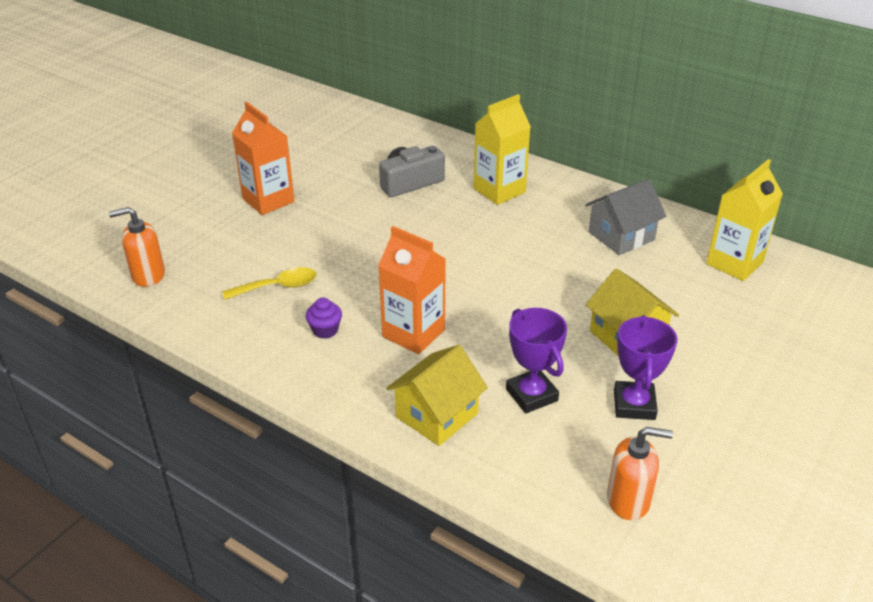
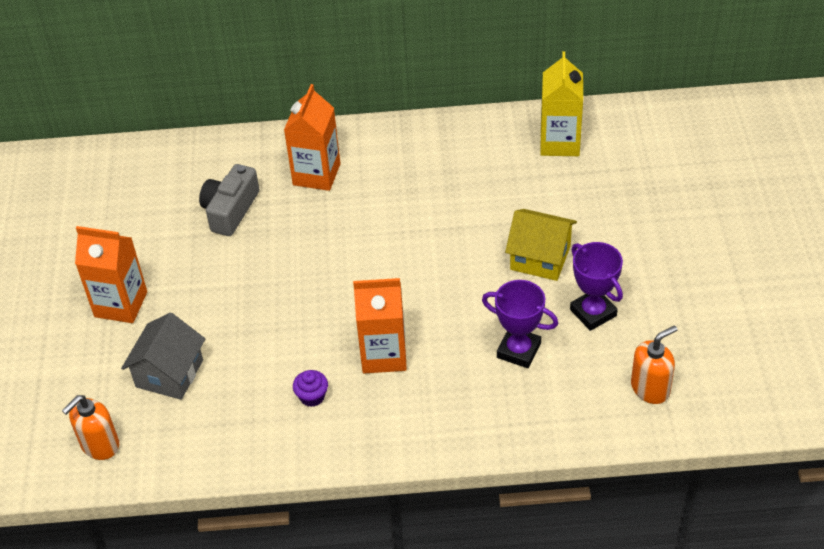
camera: 35 degrees left, 10 degrees up
yellow spoon [222,267,316,300] -> none
yellow house [386,345,488,446] -> none
yellow carton [474,94,531,205] -> orange carton [284,84,341,191]
grey house [585,179,666,255] -> grey house moved to [121,313,205,400]

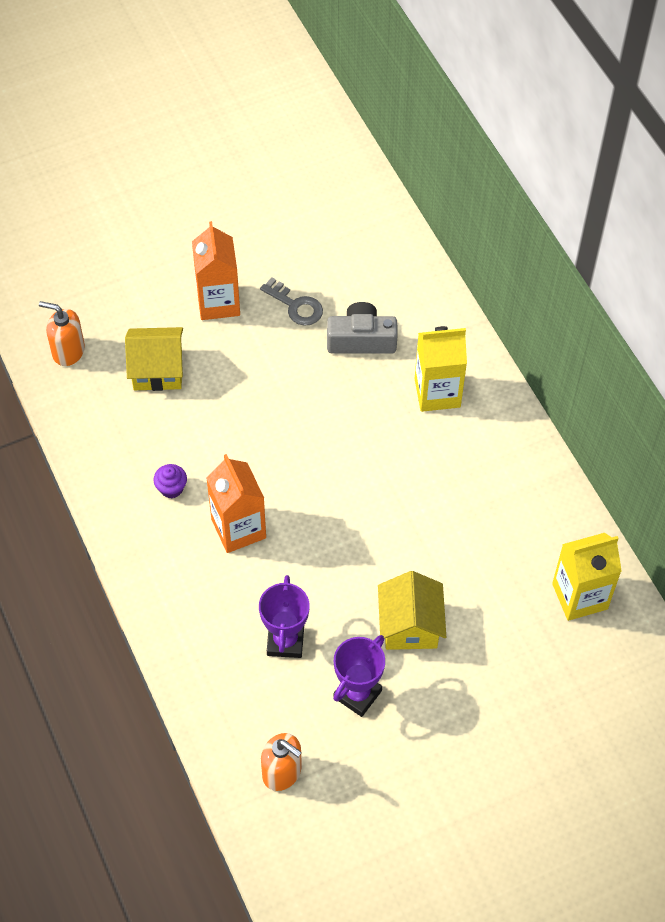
camera: 65 degrees right, 10 degrees up
grey house [121,313,205,400] -> yellow house [125,327,183,391]
orange carton [284,84,341,191] -> yellow carton [415,326,467,412]
none -> grey key [260,277,323,326]

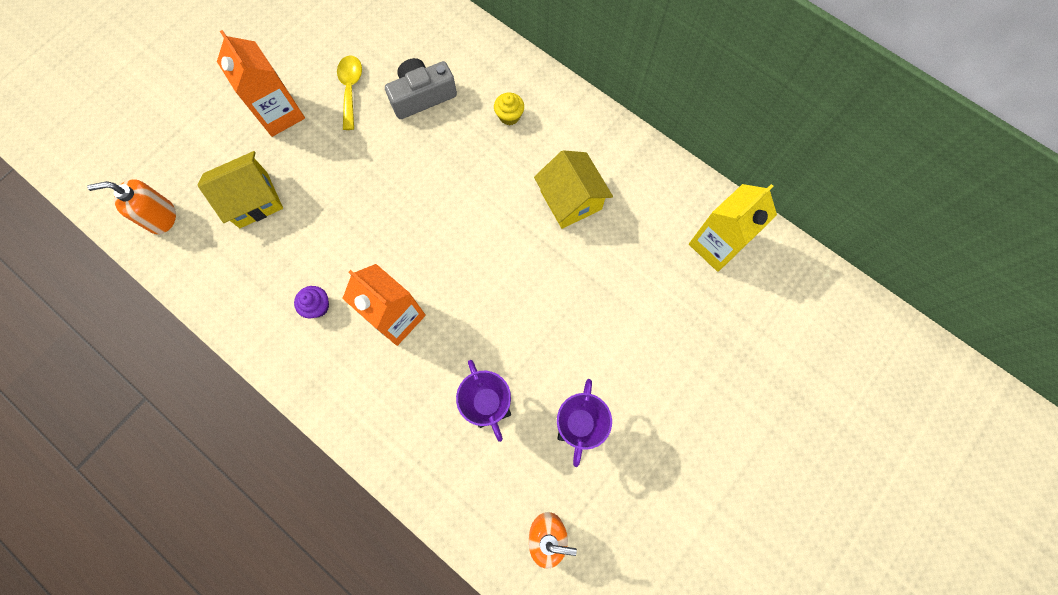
camera: 25 degrees left, 15 degrees up
grey key [260,277,323,326] -> yellow spoon [337,55,362,130]
yellow house [378,571,446,650] -> yellow house moved to [534,150,613,229]
yellow carton [415,326,467,412] -> yellow cupcake [494,93,524,125]

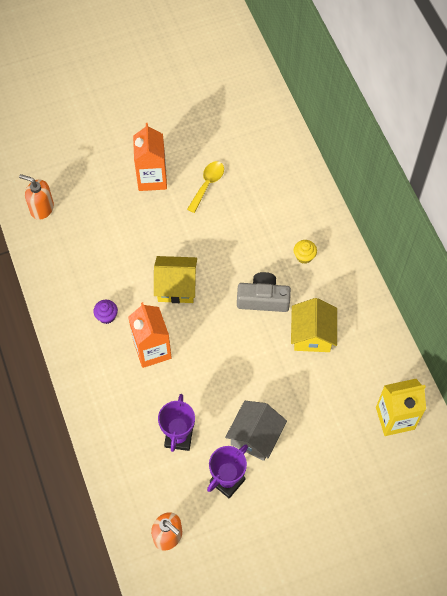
camera: 30 degrees right, 10 degrees down
yellow house [198,151,283,228] -> yellow house moved to [154,256,197,303]
grey camera [385,58,457,119] -> grey camera moved to [237,272,291,312]
none -> grey house [225,401,287,461]

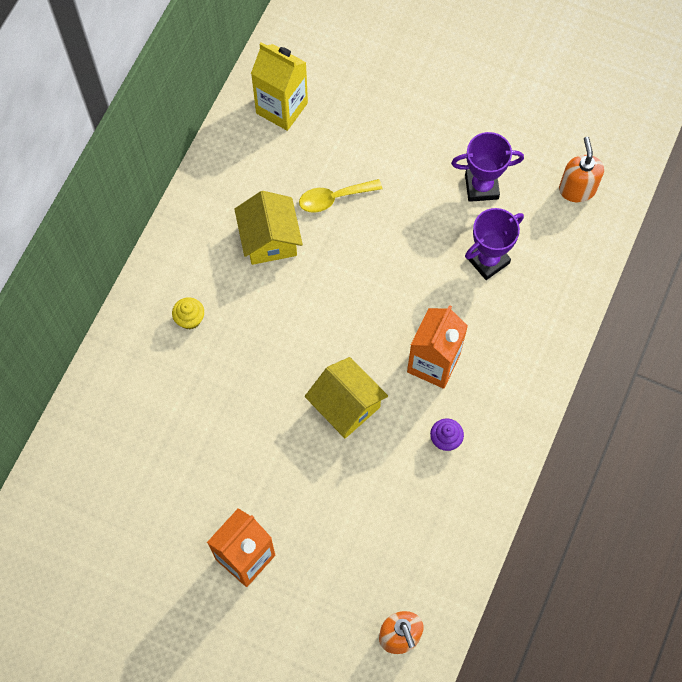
camera: 135 degrees left, 5 degrees up
yellow spoon [187,161,224,213] -> yellow spoon moved to [299,179,382,213]
grey house [225,401,287,461] -> none
grey camera [237,272,291,312] -> none
yellow house [291,298,337,352] -> yellow house turned 60 degrees counterclockwise [234,191,303,265]

